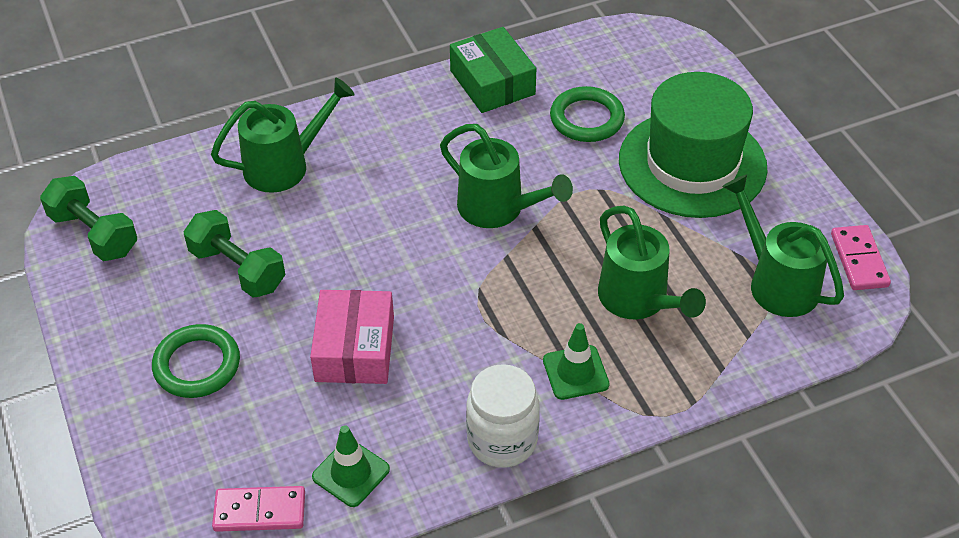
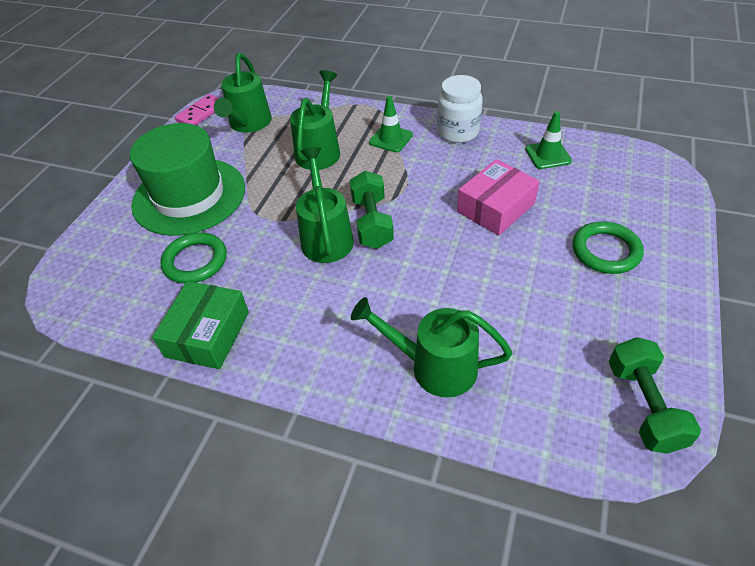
camera: 135 degrees left, 0 degrees up
green dumbbell [183,210,285,298] -> green dumbbell moved to [350,171,394,249]
pink domino [212,486,305,532] -> none

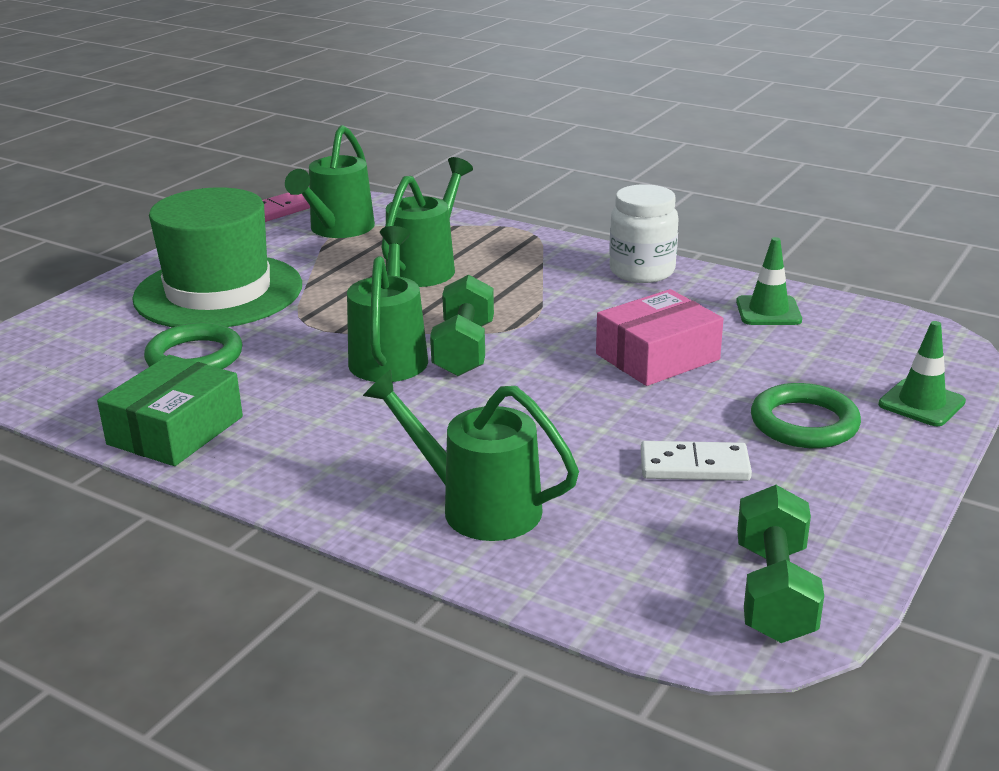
camera: 10 degrees right, 20 degrees down
green traffic cone [369,96,413,152] -> green traffic cone moved to [878,321,966,426]
none -> white domino [641,441,752,481]

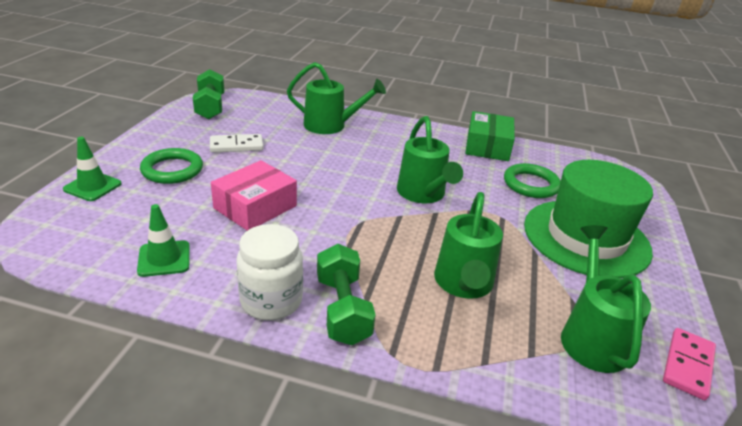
camera: 160 degrees right, 5 degrees up
green dumbbell [430,274,494,376] -> green dumbbell moved to [317,244,376,345]

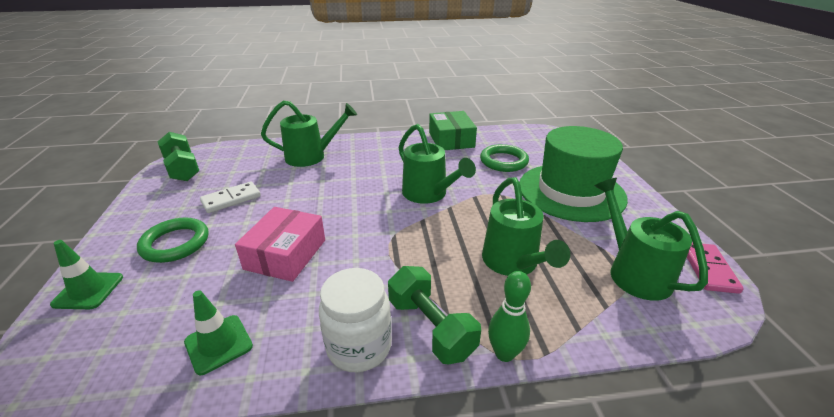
camera: 20 degrees left, 0 degrees up
none -> green bowling pin [488,271,531,362]

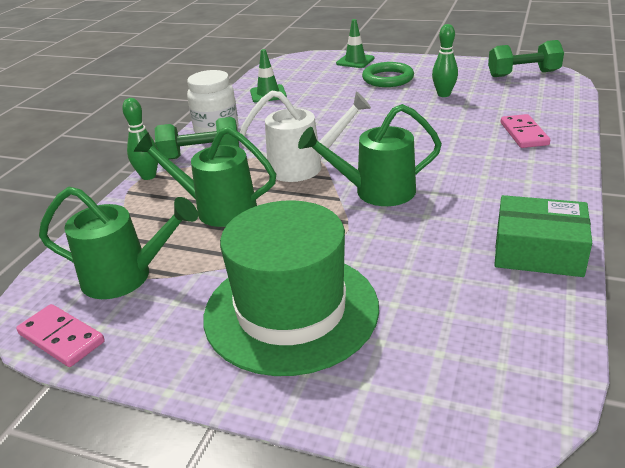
camera: 120 degrees right, 0 degrees up
white domino [200,181,261,213] -> green bowling pin [432,24,458,97]
pink box [235,207,325,282] -> none
green watering can [261,100,357,167] -> pink domino [501,114,550,148]
green ring [480,144,529,172] -> none
none -> white watering can [240,90,371,182]

